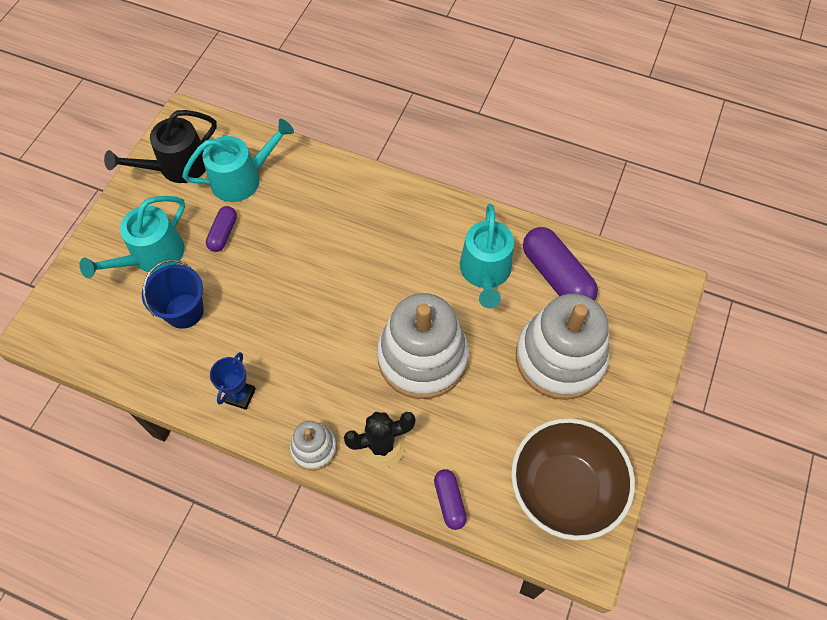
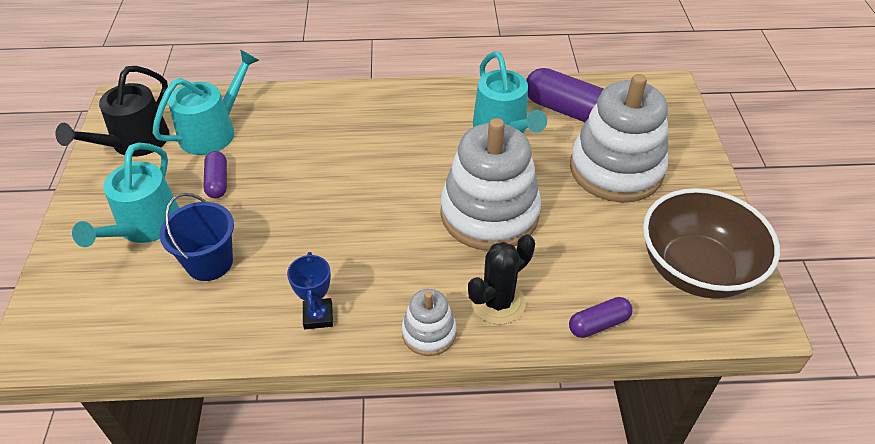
camera: 25 degrees left, 15 degrees down
purple capsule [434,469,467,530] -> purple capsule turned 75 degrees counterclockwise [569,297,633,338]

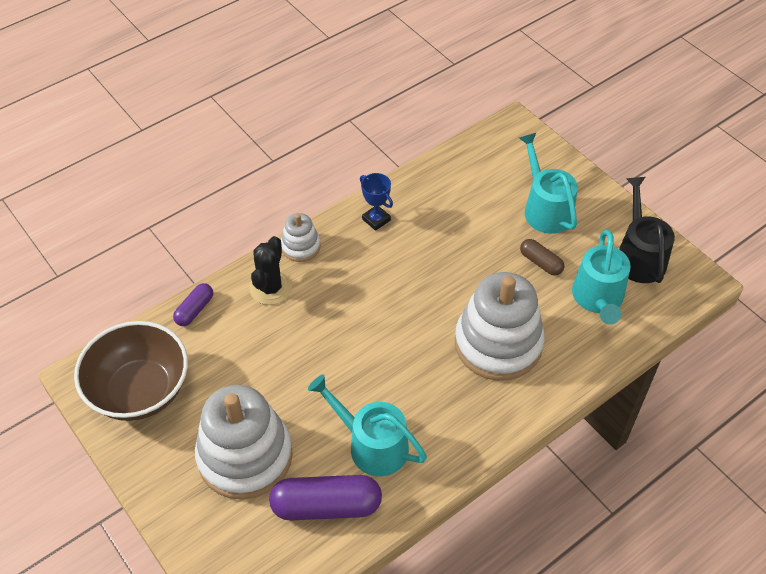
camera: 145 degrees right, 5 degrees up
blue bucket [160,193,234,281] -> none
purple capsule [204,151,227,198] -> brown capsule [520,239,565,276]
white stacking toy [440,118,541,251] -> white stacking toy moved to [455,272,545,381]

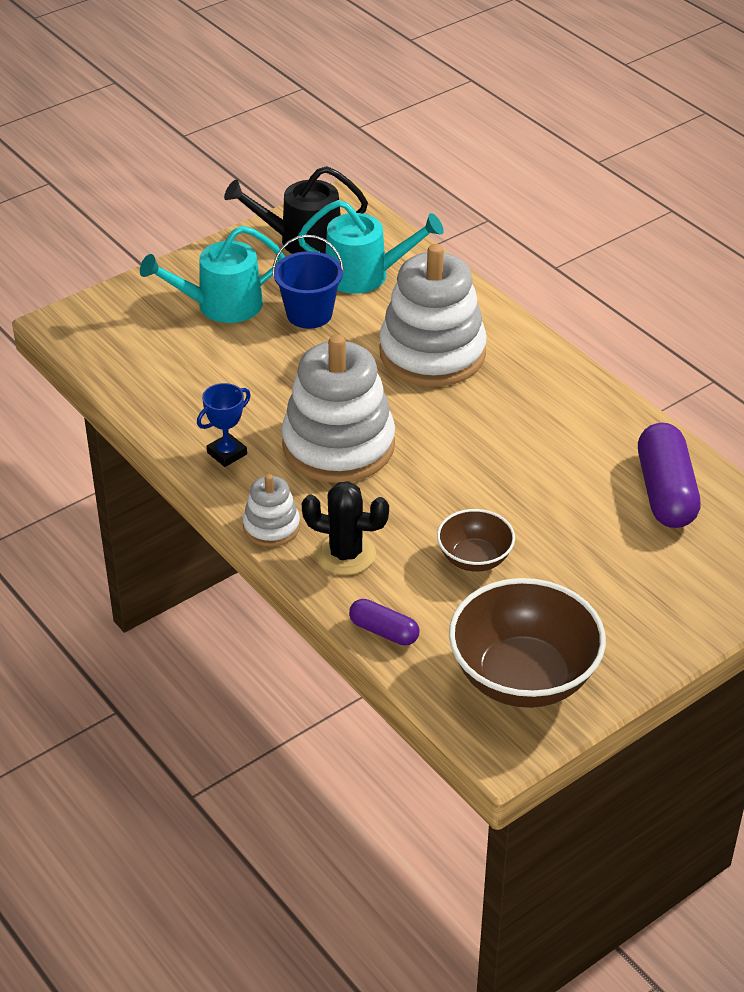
camera: 90 degrees left, 10 degrees down
white stacking toy [195,385,293,500] -> white stacking toy moved to [282,334,395,483]
turquoise watering can [308,374,427,476] -> none
brown capsule [520,239,565,276] -> blue bucket [272,235,344,329]
none -> brown bowl [437,509,515,572]

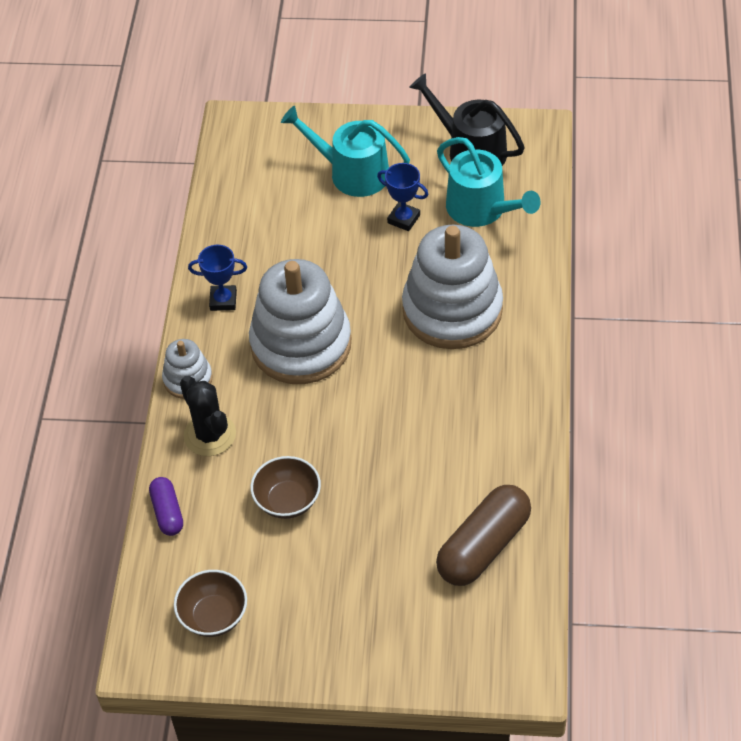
camera: 45 degrees right, 10 degrees up
blue bucket [272,235,344,329] -> blue trophy [377,163,428,231]
brown bowl [449,578,606,708] -> brown bowl [174,570,247,637], size x0.54
purple capsule [638,423,701,528] -> brown capsule [436,485,531,586]

